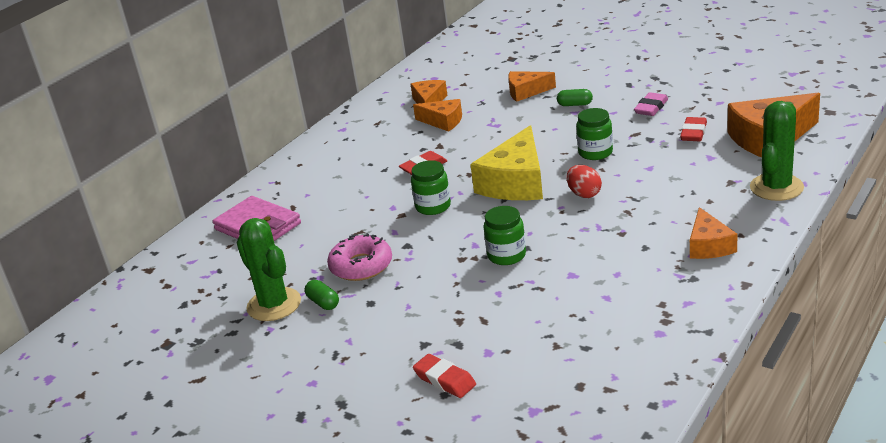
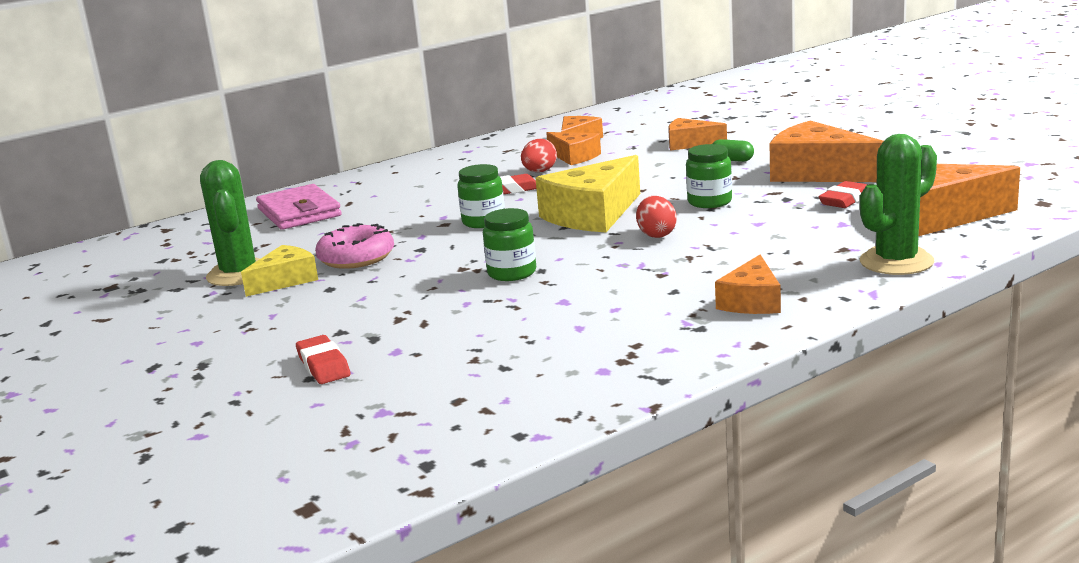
camera: 20 degrees right, 10 degrees down
green capsule [305,280,339,310] -> yellow cheese [241,245,318,297]
pink eraser [634,92,668,116] -> orange cheese [770,120,883,182]
none -> red egg [521,139,557,172]

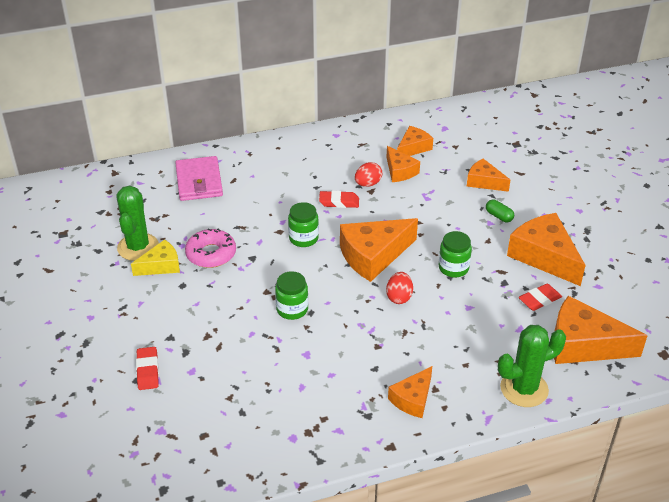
camera: 15 degrees right, 20 degrees up
yellow cheese [535,155,640,232] -> orange cheese [340,218,418,282]

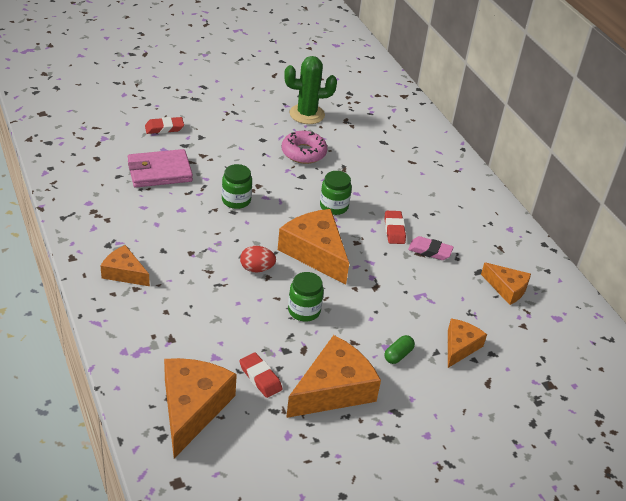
camera: 80 degrees right, 0 degrees up
yellow cheese [131,240,180,276] -> none
pink wallet [175,156,223,201] -> pink wallet moved to [128,149,193,188]
red egg [355,162,382,187] -> pink eraser [408,236,454,260]
orange cheese [386,146,420,182] -> none
green cactus [498,325,566,407] -> none

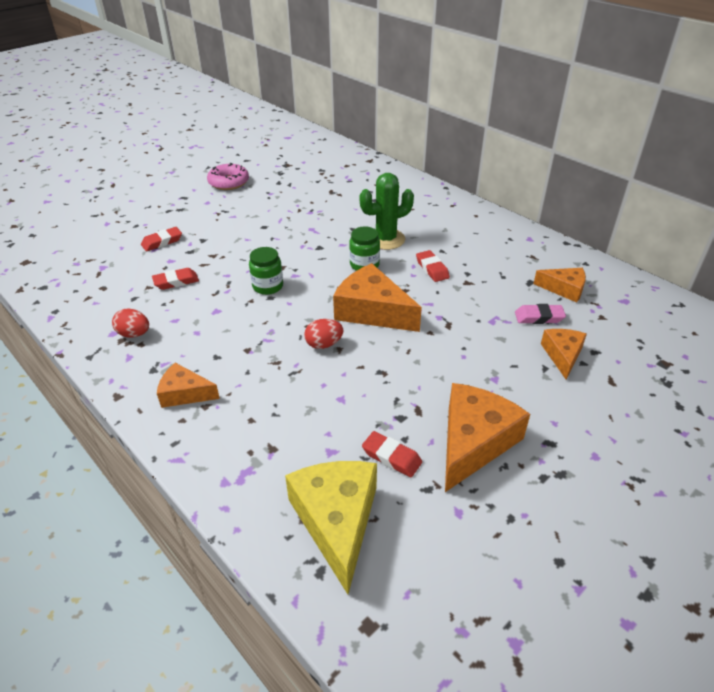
camera: 15 degrees left, 0 degrees up
pink wallet [128,149,193,188] -> red eraser [152,268,199,290]
orange cheese [164,358,237,458] -> yellow cheese [285,461,377,594]
pink donut [282,131,327,164] -> pink donut moved to [207,163,249,190]
green cactus [284,56,337,124] -> green cactus moved to [359,173,414,250]
green jar [288,272,324,322] -> none
green capsule [384,335,415,364] -> none
pink eraser [408,236,454,260] -> pink eraser moved to [515,304,566,324]
none -> red egg [112,308,149,338]

